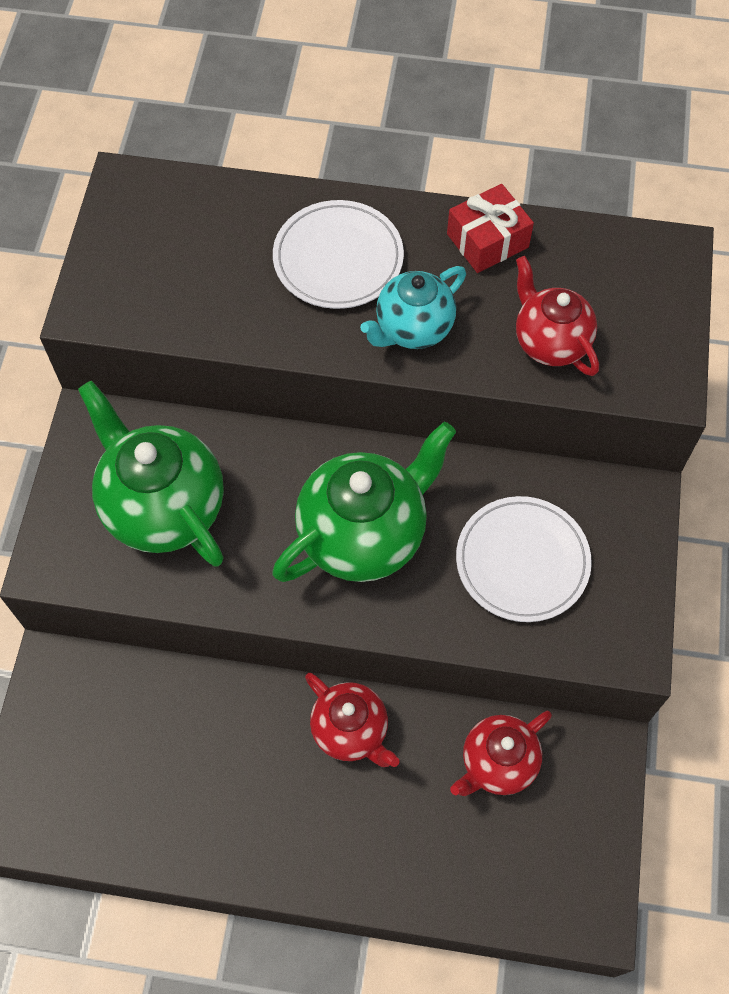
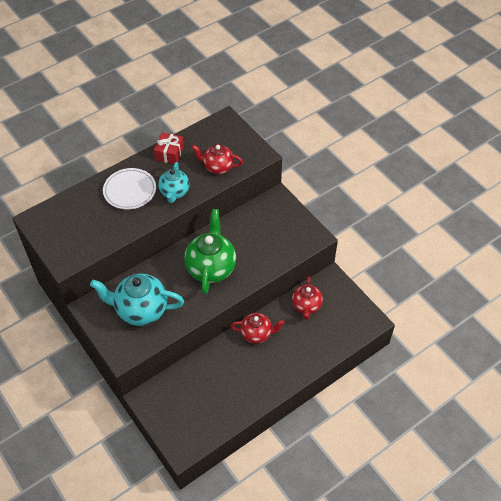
camera: 45 degrees left, 10 degrees down
green teapot [78,381,224,567] -> turquoise teapot [90,274,184,326]
white plate [456,496,592,622] -> none

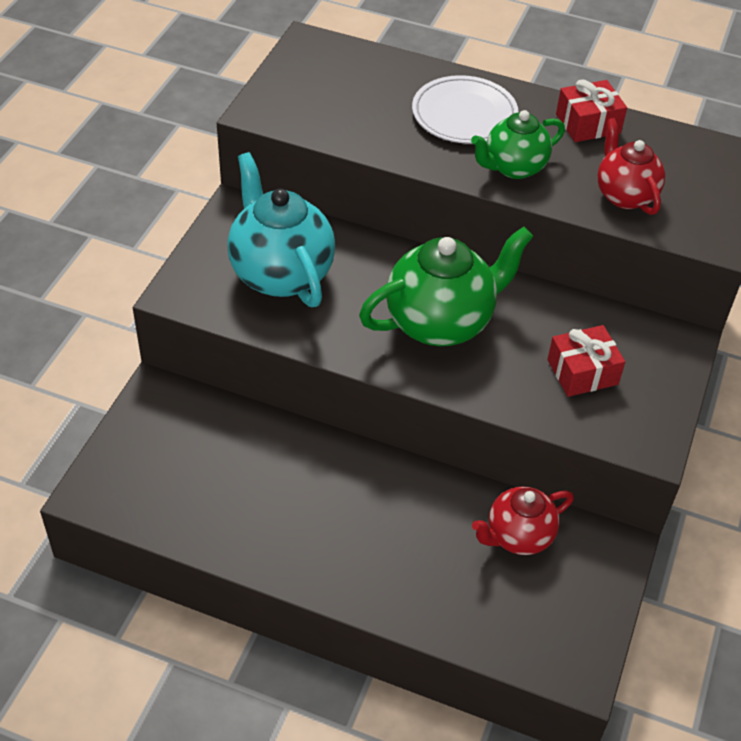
camera: 55 degrees right, 5 degrees down
turquoise teapot [158,162,189,203] -> green teapot [471,110,565,179]
red teapot [230,313,284,344] -> none
none -> red gift [547,325,625,397]

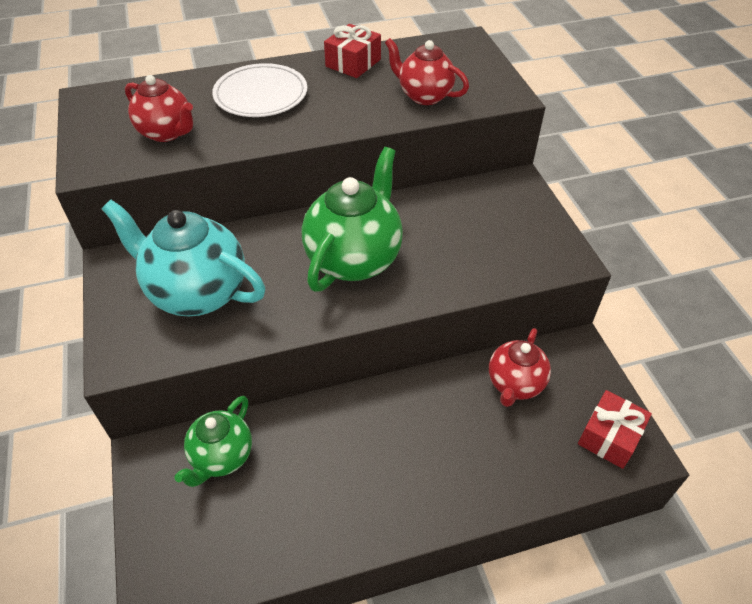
camera: 35 degrees left, 0 degrees up
green teapot [471,110,565,179] -> green teapot moved to [174,395,252,487]
red gift [547,325,625,397] -> red gift moved to [578,390,652,469]
none -> red teapot [125,75,193,142]

